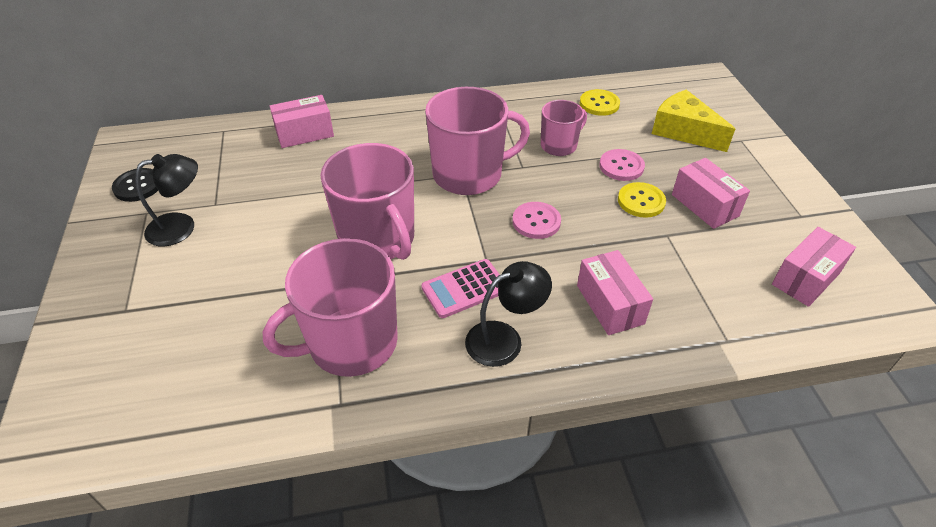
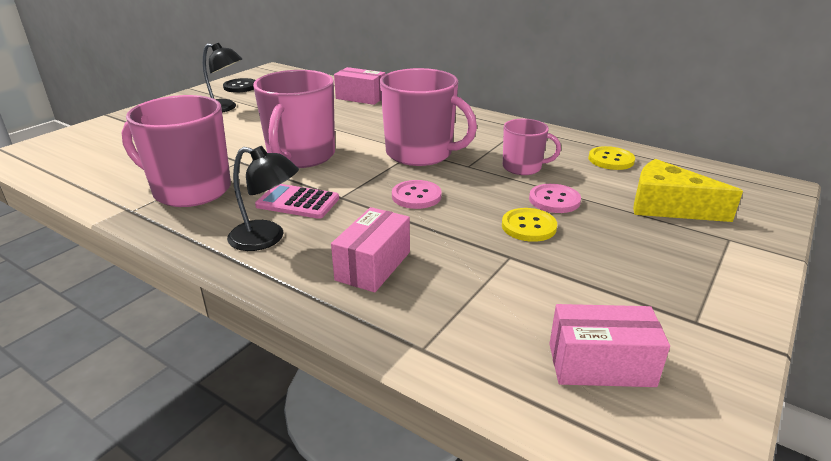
camera: 45 degrees right, 15 degrees down
yellow cheese [652,90,735,152] -> yellow cheese turned 60 degrees counterclockwise [633,159,743,222]
pink box [672,158,750,229] -> none

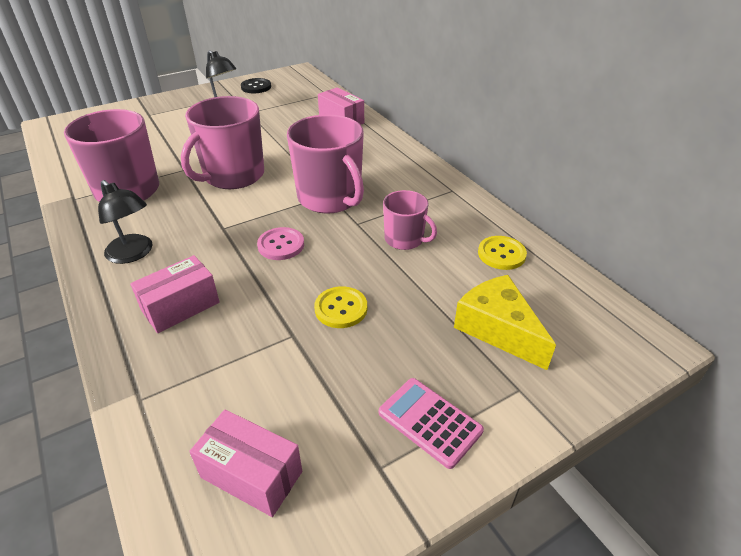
camera: 25 degrees right, 10 degrees up
pink calculator [255,184,339,219] -> pink calculator moved to [379,378,484,469]
pink button [529,184,581,213] -> none

